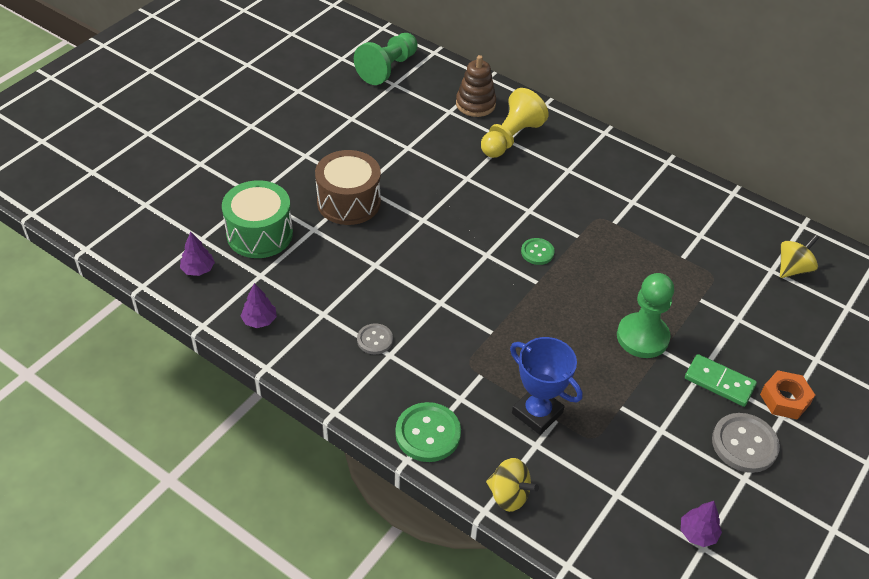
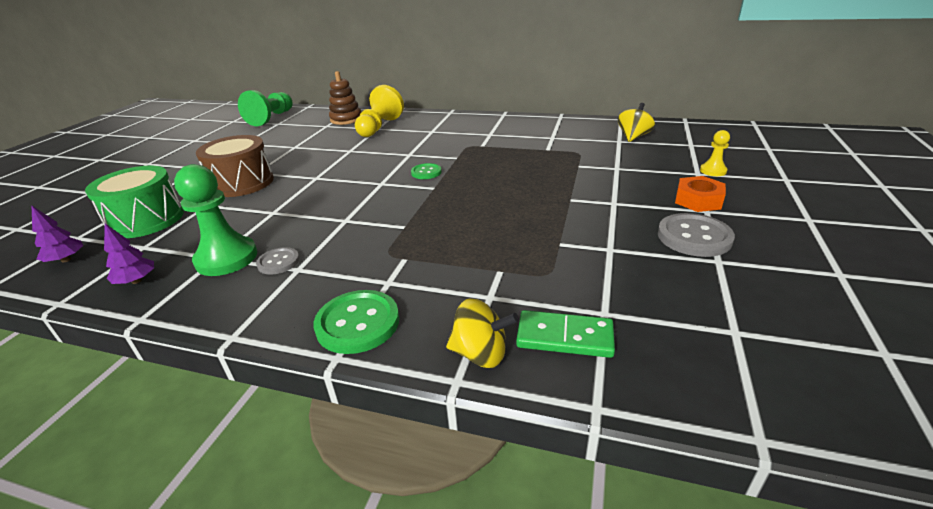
camera: 15 degrees left, 15 degrees down
blue trophy [510,337,582,435] -> none
green pawn [617,273,674,358] -> green pawn moved to [174,164,257,276]
purple tree [681,501,722,547] -> none
green domino [685,354,757,407] -> green domino moved to [516,310,615,358]
none -> yellow pawn [700,130,730,176]

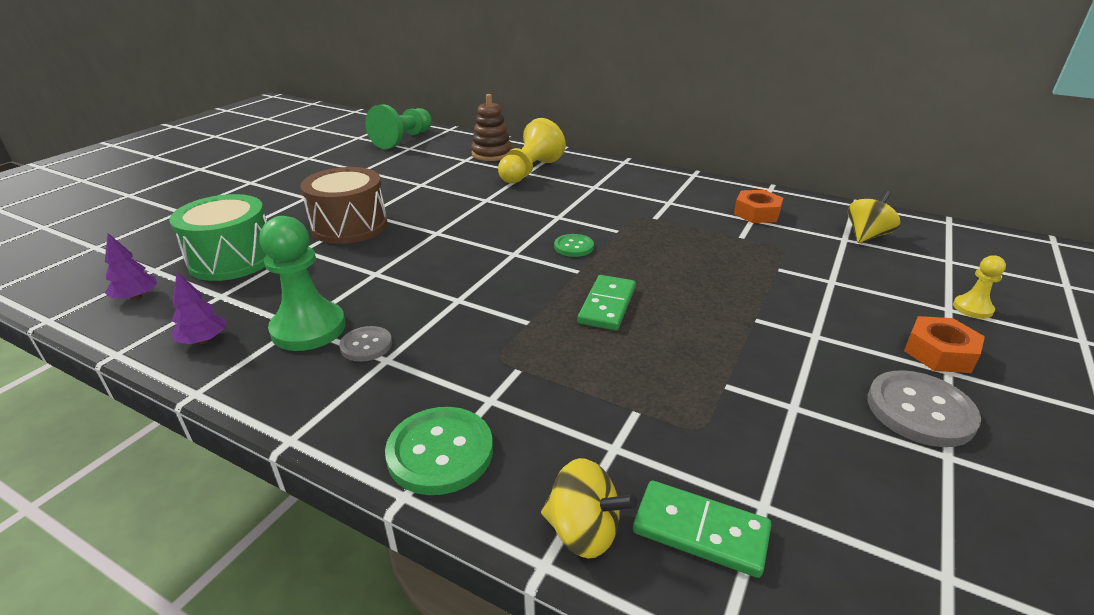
camera: 10 degrees right, 0 degrees up
none -> green domino [578,275,636,331]
none -> orange nut [734,190,783,223]

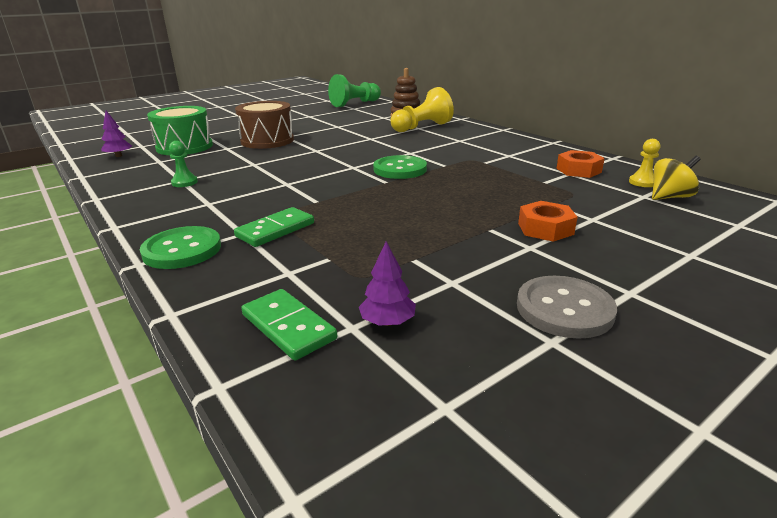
camera: 25 degrees right, 5 degrees down
purple tree [171,272,226,344] -> purple tree moved to [359,241,416,326]
green pawn [259,216,346,351] -> green pawn [169,141,198,187], size x0.51
grey button [339,326,392,362] -> none
yellow spinning top [541,458,637,559] -> none
green button [554,234,594,257] -> green button [373,155,427,179], size x1.70
green domino [578,275,636,331] -> green domino moved to [234,207,314,247]
orange nut [904,316,985,373] -> orange nut moved to [518,201,577,242]
yellow pawn [953,255,1006,319] -> yellow pawn moved to [629,139,660,187]

